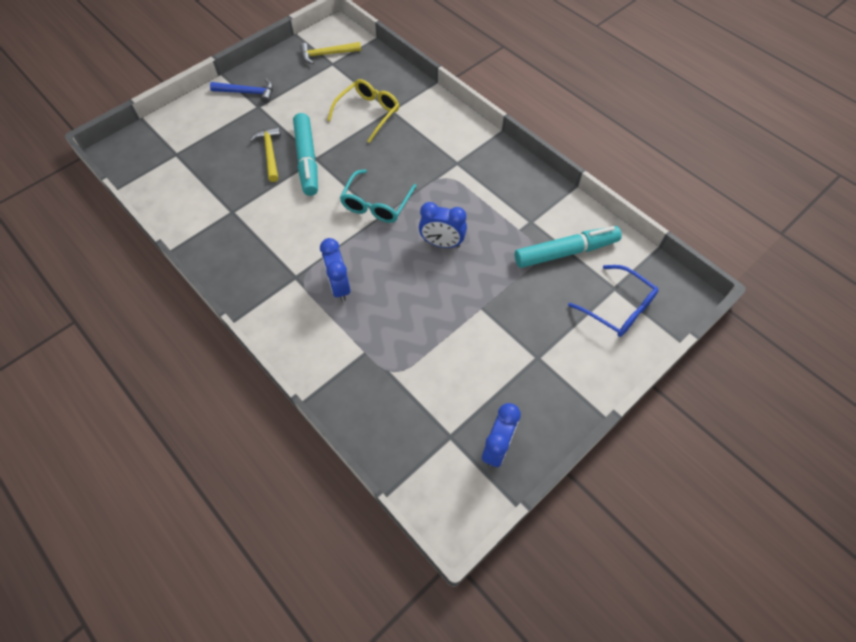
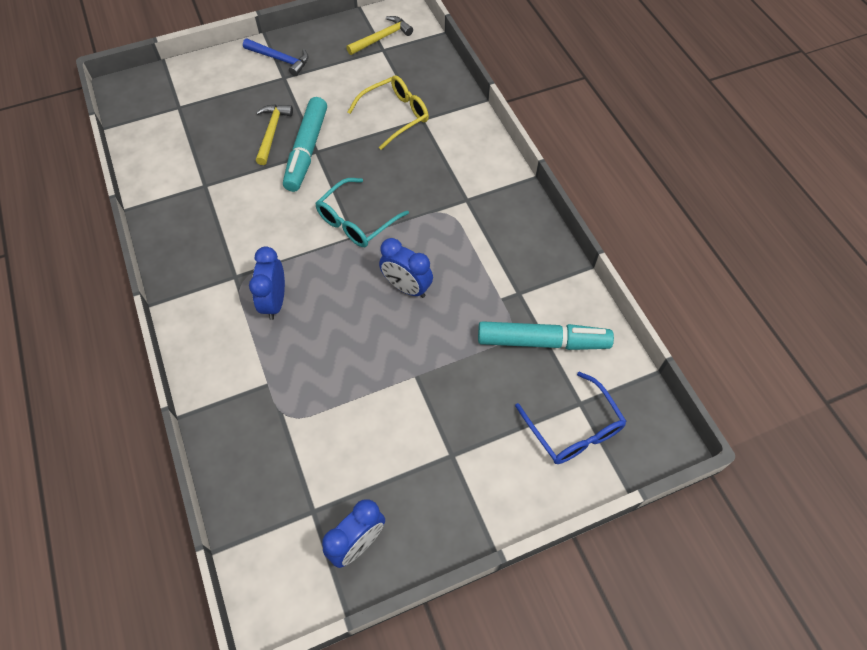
camera: 20 degrees right, 0 degrees up
yellow hammer [300,42,361,64] -> yellow hammer turned 135 degrees clockwise [346,16,413,55]

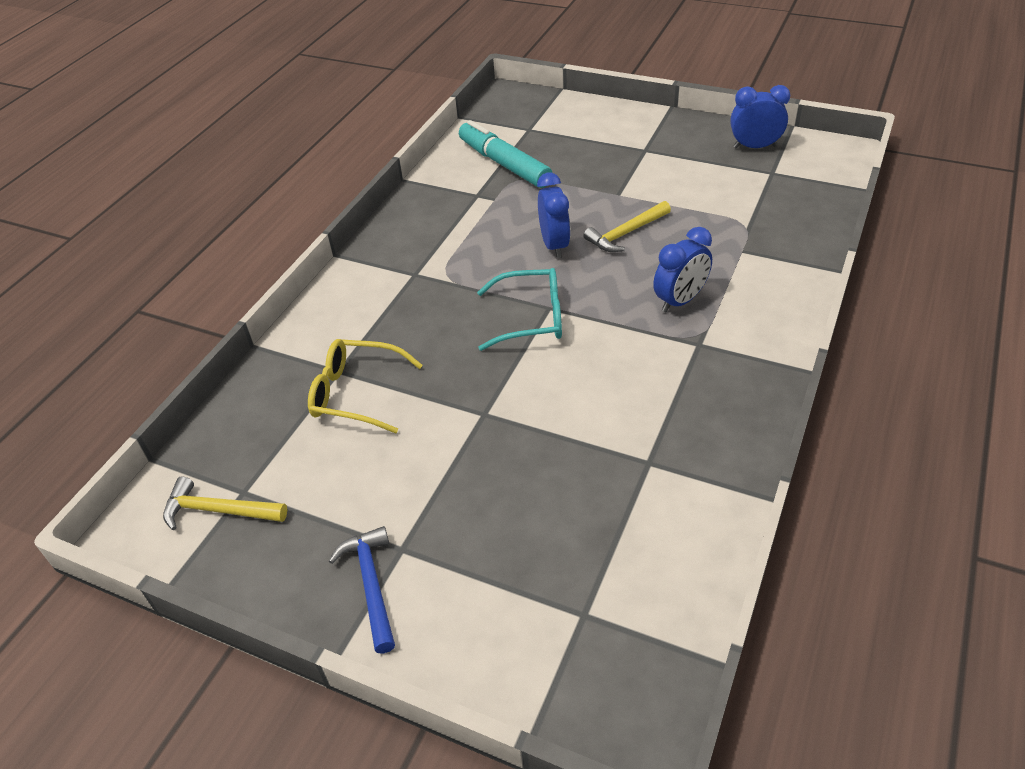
camera: 130 degrees left, 15 degrees down
yellow hammer [256,105,293,165] -> yellow hammer moved to [583,201,671,252]
turquoise marker [283,97,327,192] -> none
blue glasses [515,372,627,464] -> none

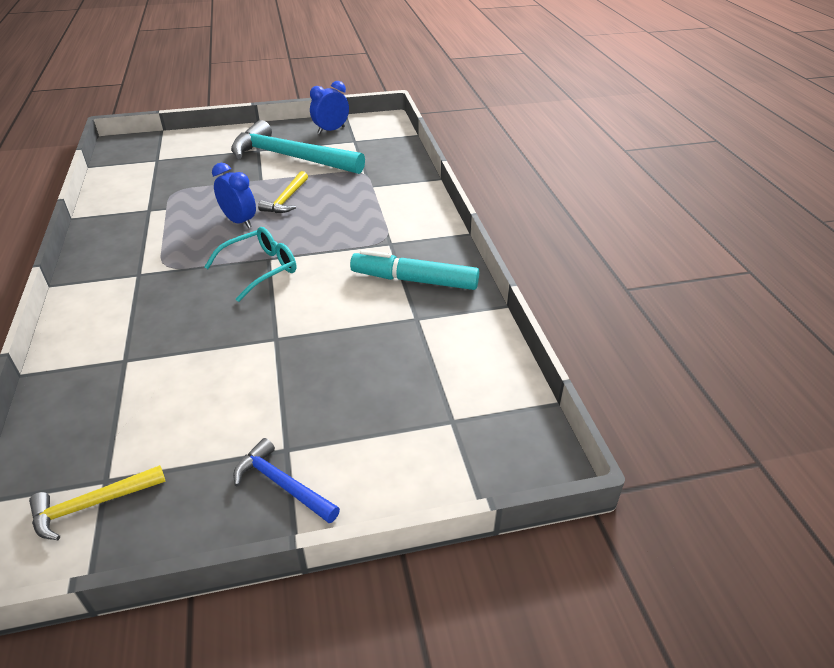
camera: 40 degrees left, 5 degrees down
yellow glasses [308,339,423,433] -> none
turquoise marker [459,120,552,188] -> turquoise marker moved to [350,250,479,290]
blue clock [653,227,712,312] -> none
none -> turquoise hammer [231,120,365,174]

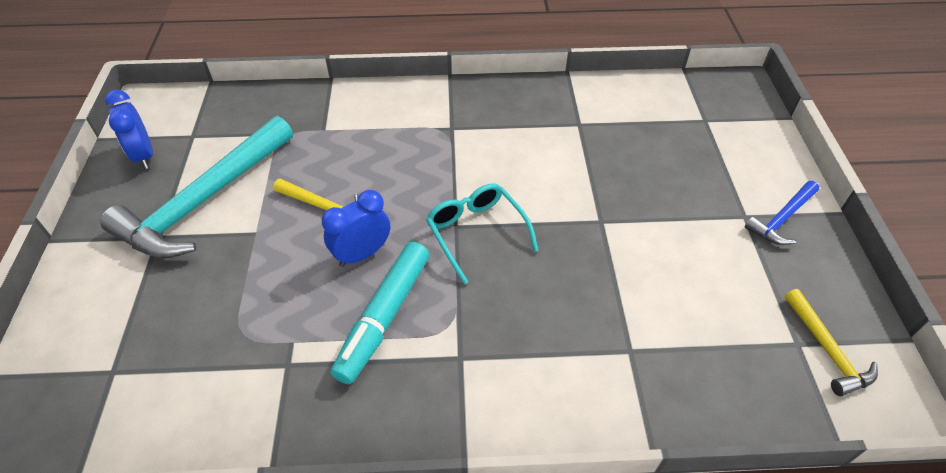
camera: 80 degrees left, 10 degrees up
turquoise marker [350,250,479,290] -> turquoise marker moved to [331,242,429,384]

